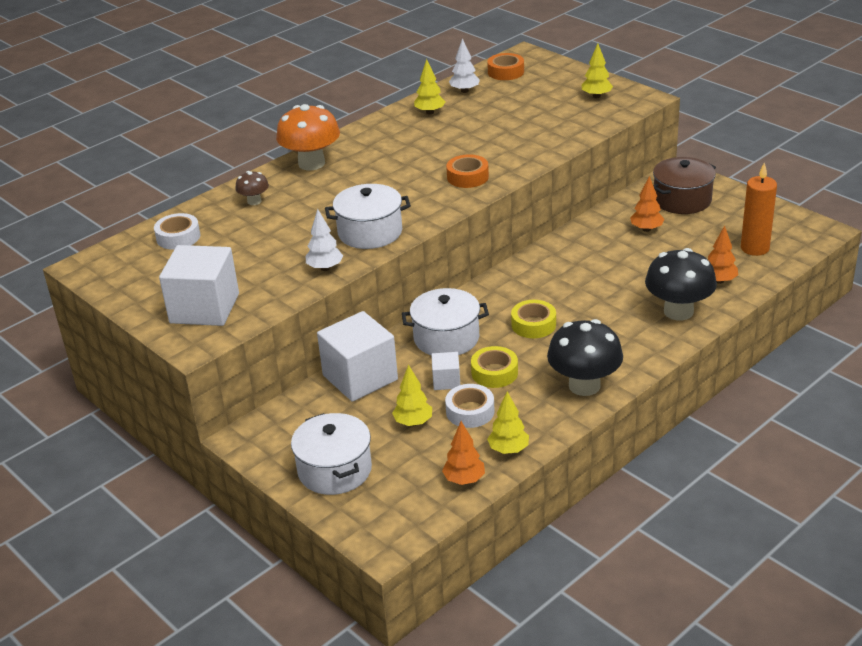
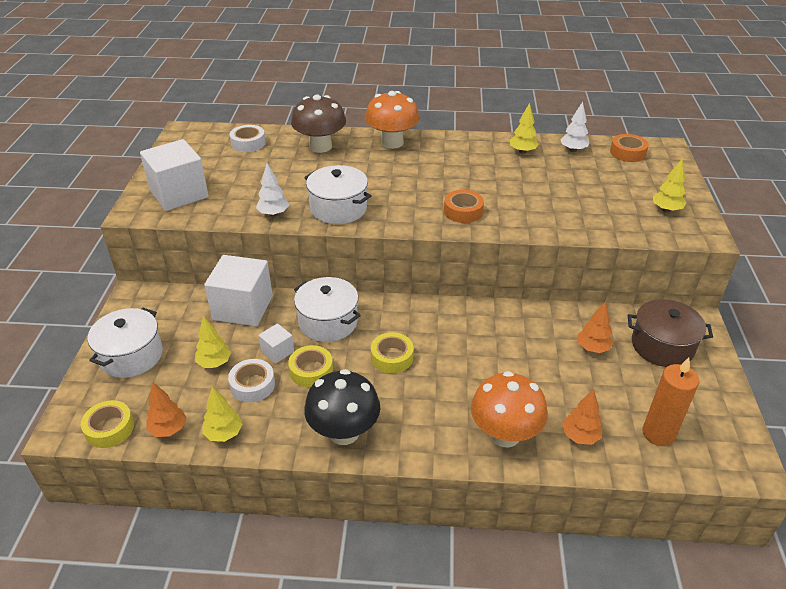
camera: 45 degrees right, 5 degrees up
brown mushroom [235,171,269,205] -> brown mushroom [291,95,346,153], size x1.99
black mushroom [645,248,717,321] -> orange mushroom [471,371,548,448]
none -> yellow tape [81,400,134,448]

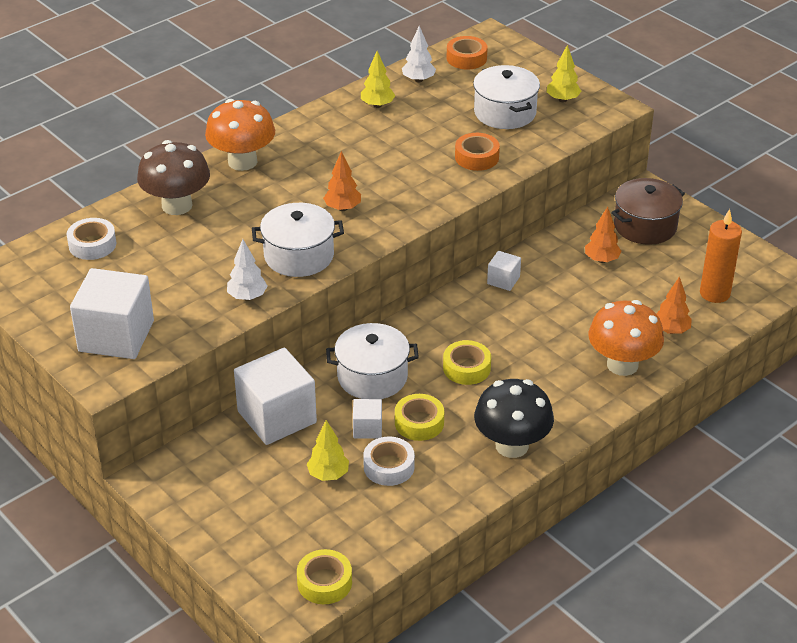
camera: 45 degrees left, 0 degrees up
white pot [88,308,163,378] -> white pot moved to [473,65,540,129]
orange tree [147,382,187,437] -> orange tree moved to [323,151,361,211]
yellow tree [202,387,242,442] -> none
orange tape [444,190,484,223] -> orange tape moved to [455,133,500,171]
none -> white cube [487,251,521,291]

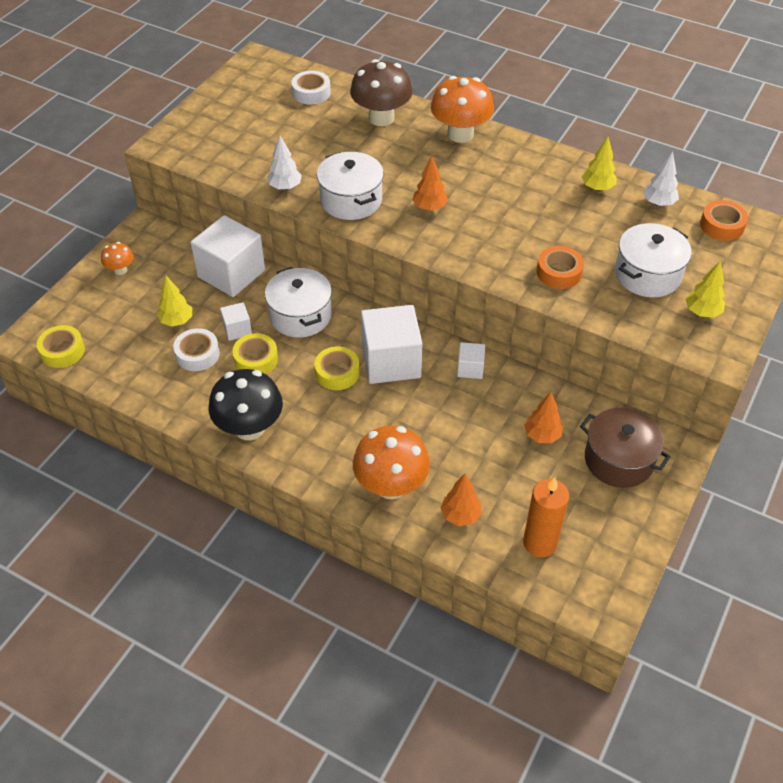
camera: 70 degrees right, 10 degrees up
white cube [70,268,154,359] -> white cube moved to [361,305,423,384]
none -> orange mushroom [101,242,134,275]

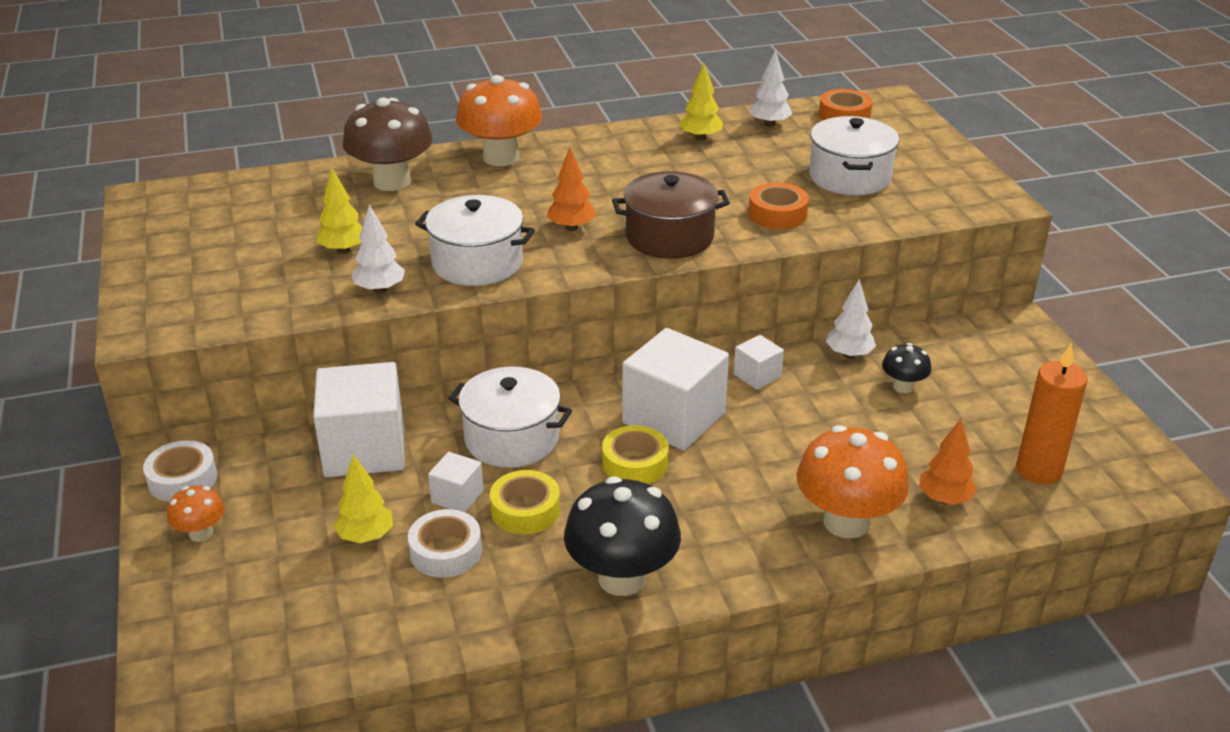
camera: 45 degrees left, 15 degrees down
yellow tape [37,325,85,368] -> none
white tape [292,71,331,105] -> white tape moved to [143,440,217,502]
orange tree [524,392,563,443] -> black mushroom [882,343,931,393]
brown pot [580,408,671,488] -> brown pot moved to [612,171,730,259]
yellow tree [686,261,725,318] -> yellow tree moved to [316,168,362,254]
none -> white tree [826,279,876,359]

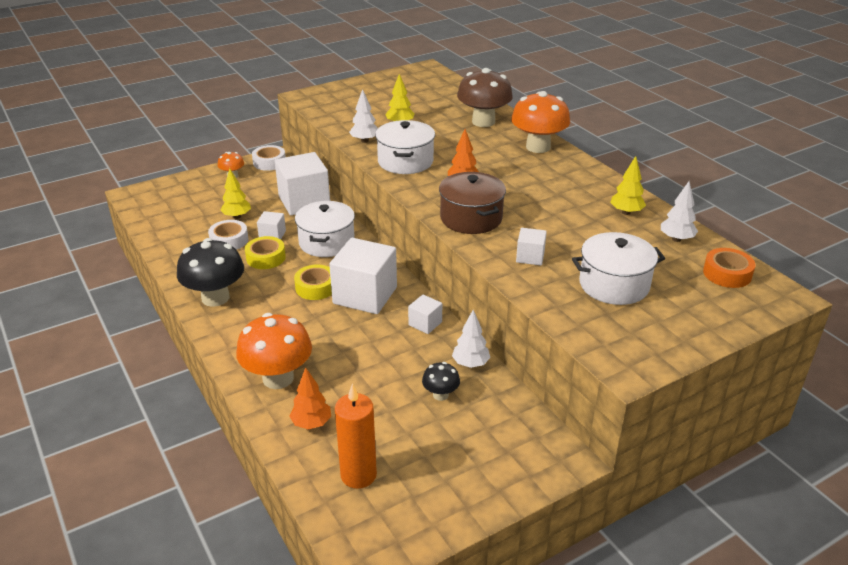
camera: 75 degrees right, 0 degrees up
orange tape [749,183,809,229] -> white cube [516,228,547,265]

